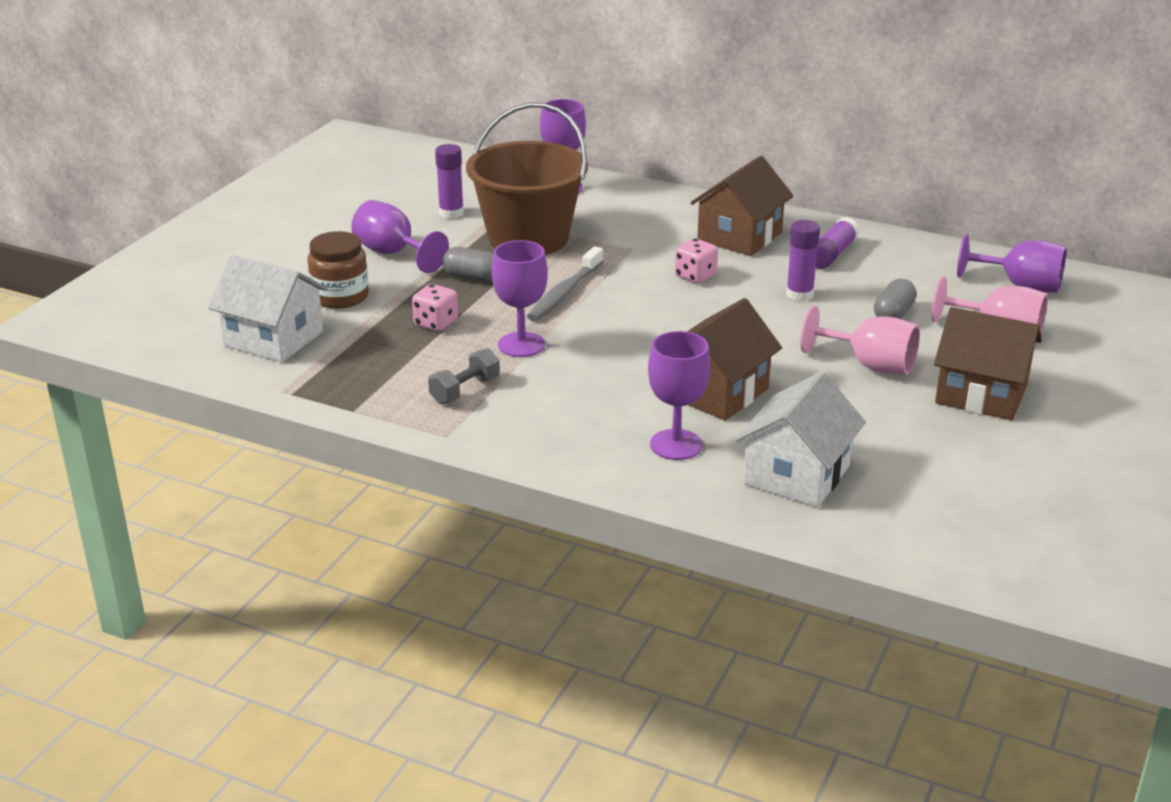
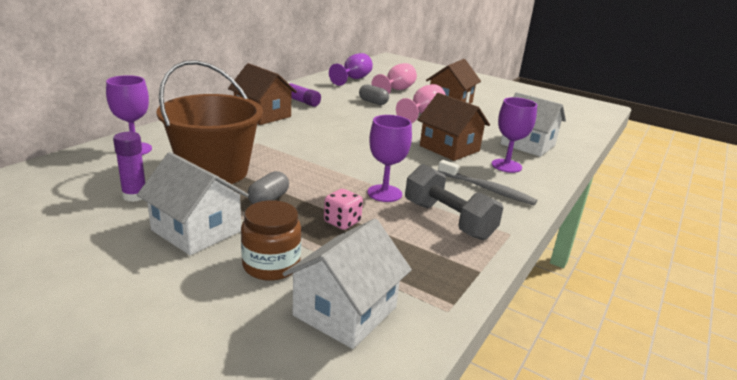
camera: 85 degrees left, 5 degrees down
purple goblet [351,200,449,273] -> white house [137,152,249,255]
grey dumbbell [428,348,500,404] -> grey dumbbell [405,164,503,240], size x1.73
grey toothbrush [527,246,604,321] -> grey toothbrush moved to [438,160,537,206]
pink dice [675,238,718,283] -> none
purple glue stick [786,220,820,301] -> none

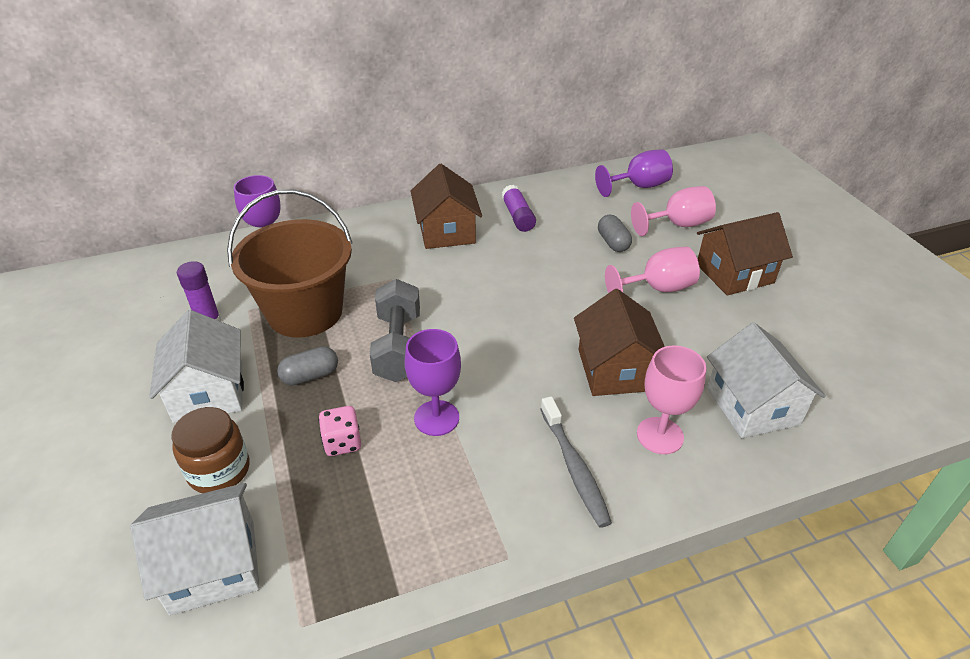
camera: 40 degrees right, 15 degrees up
grey dumbbell [405,164,503,240] -> grey dumbbell moved to [370,279,420,382]
purple goblet [492,97,537,173] -> pink goblet [637,345,706,454]

